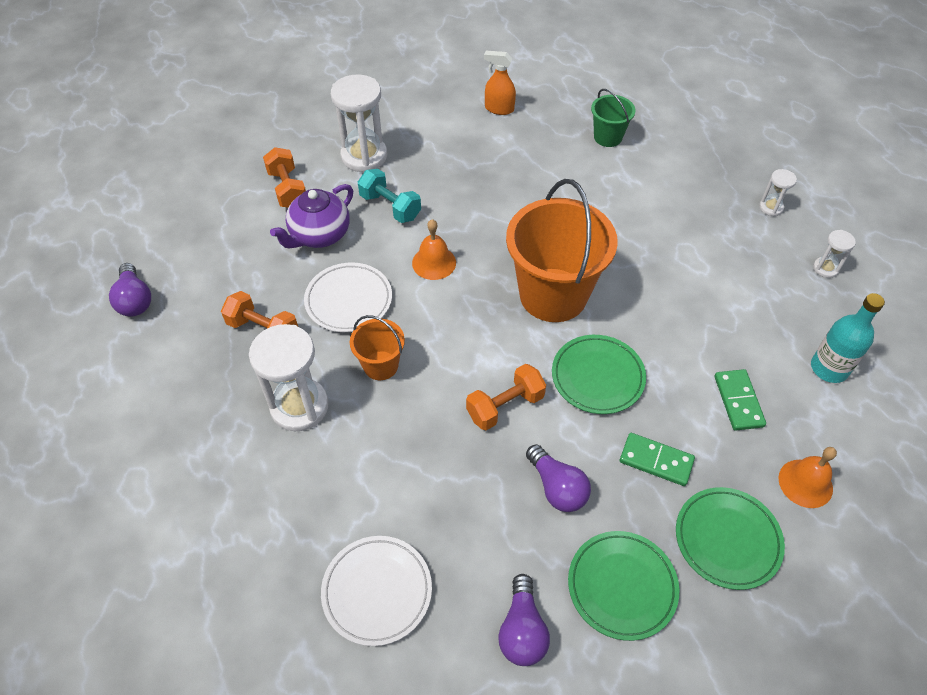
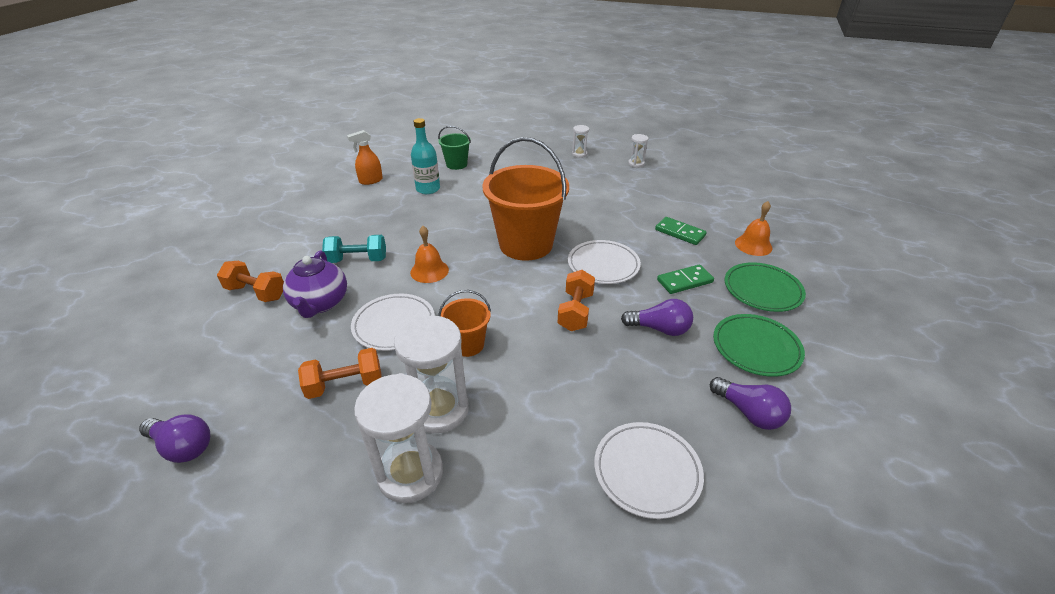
camera: 45 degrees left, 15 degrees down
white hourglass [331,74,387,172] -> white hourglass moved to [354,373,443,503]
green plate [552,335,646,414] -> white plate [568,240,641,284]
turquoise bottle [811,293,885,383] -> turquoise bottle moved to [411,118,440,194]

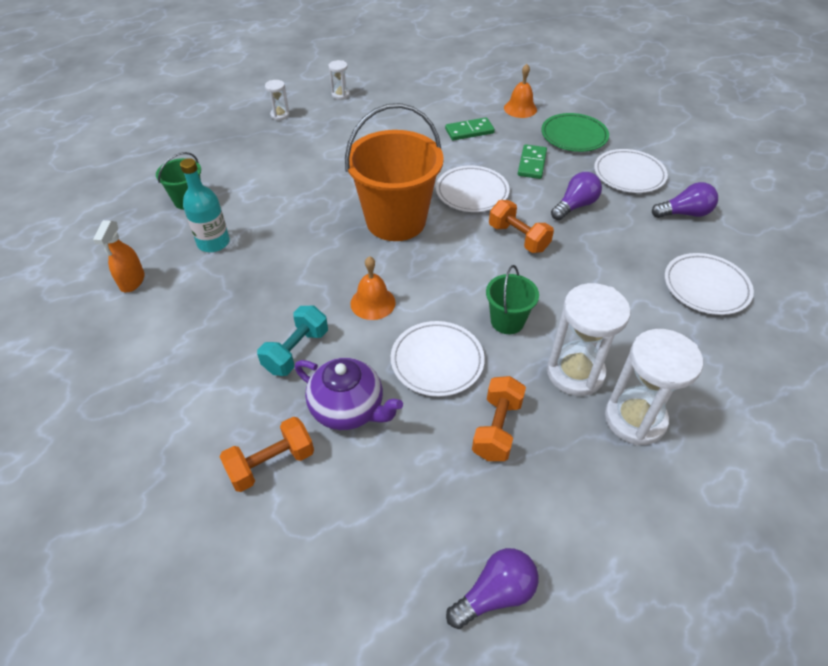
camera: 55 degrees left, 10 degrees up
orange bucket [439,290,491,357] -> green bucket [486,265,539,334]
green plate [713,314,805,377] -> white plate [594,149,668,193]

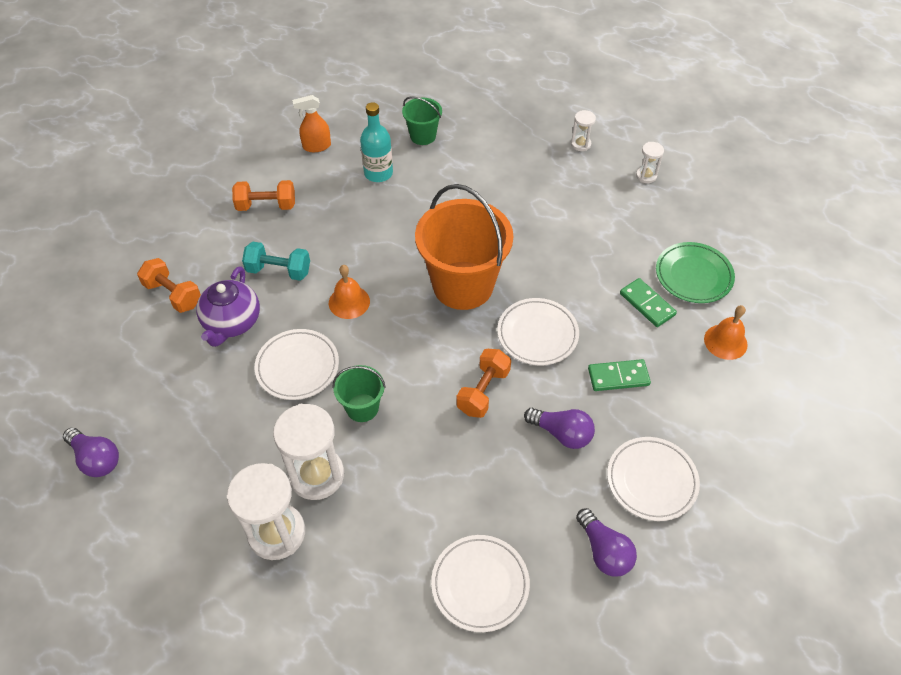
camera: 70 degrees right, 5 degrees up
orange dumbbell [472,376,526,461] -> orange dumbbell moved to [232,180,295,211]
green plate [541,113,609,152] -> green plate moved to [656,242,735,303]

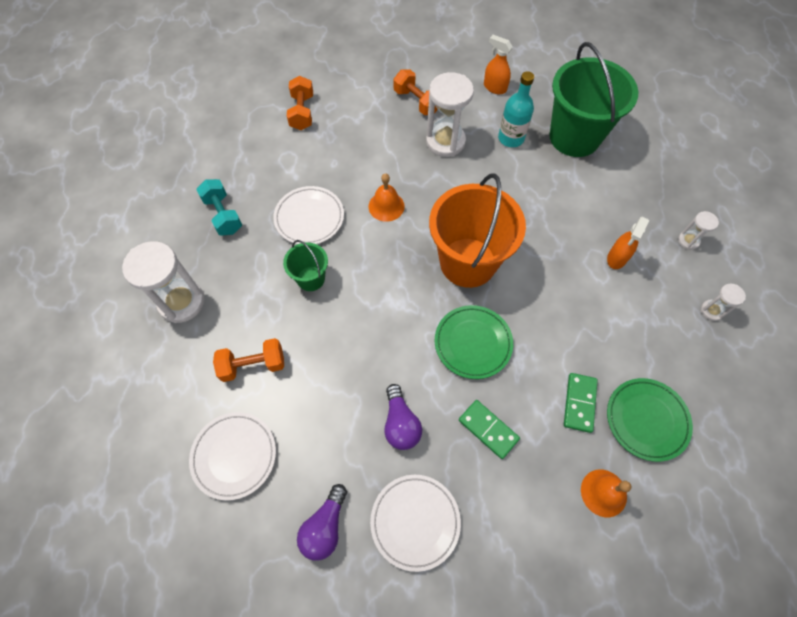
camera: 50 degrees right, 10 degrees up
purple light bulb [63,428,119,477] -> none
purple teapot [196,266,260,347] -> none
turquoise dumbbell [242,242,310,281] -> turquoise dumbbell moved to [196,179,242,236]
white hourglass [273,404,344,500] -> white hourglass moved to [426,72,474,157]
green bucket [402,97,442,145] -> green bucket [550,42,638,157], size x2.06
orange dumbbell [456,349,511,418] -> orange dumbbell moved to [213,338,284,382]
white plate [497,298,579,366] -> green plate [435,305,513,379]
none -> orange spray bottle [607,217,649,269]

